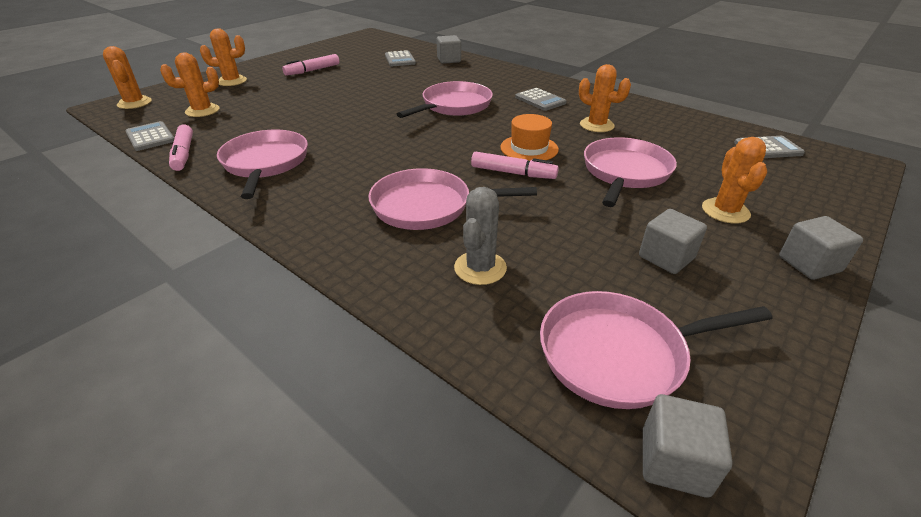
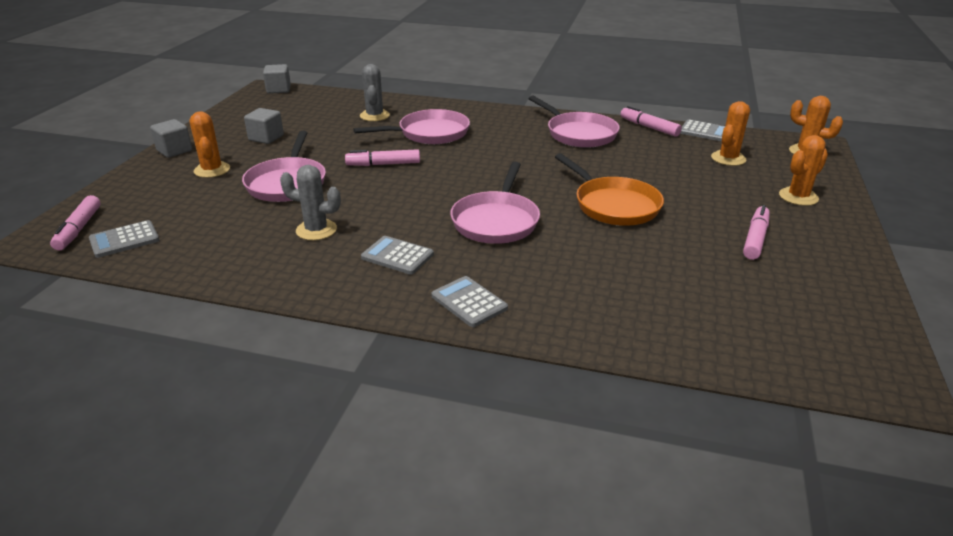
camera: 155 degrees right, 5 degrees down
grey calculator [385,50,416,66] -> grey calculator moved to [432,276,508,327]
grey cube [437,35,461,64] -> none
orange hat [500,114,559,161] -> none
pink pan [540,291,773,409] -> none
orange cactus [579,64,631,132] -> grey cactus [280,165,341,240]
none -> pink marker [50,195,101,251]
none -> orange pan [555,153,664,226]

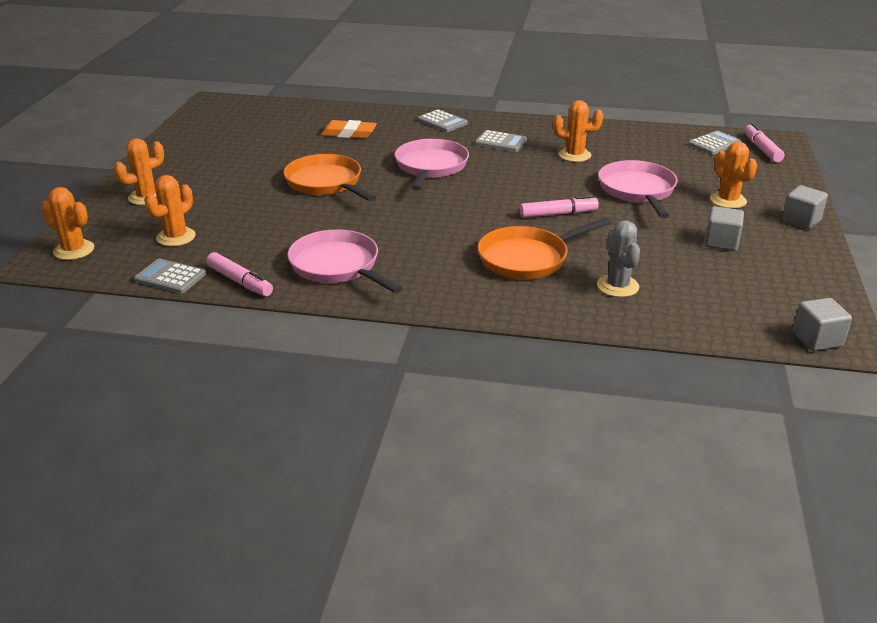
camera: 175 degrees right, 0 degrees up
grey cactus [280,165,341,240] -> orange cactus [553,100,603,162]
pink pan [353,109,470,144] -> orange pan [478,218,611,279]
pink marker [743,205,770,260] -> none
none -> orange eraser [321,120,377,138]

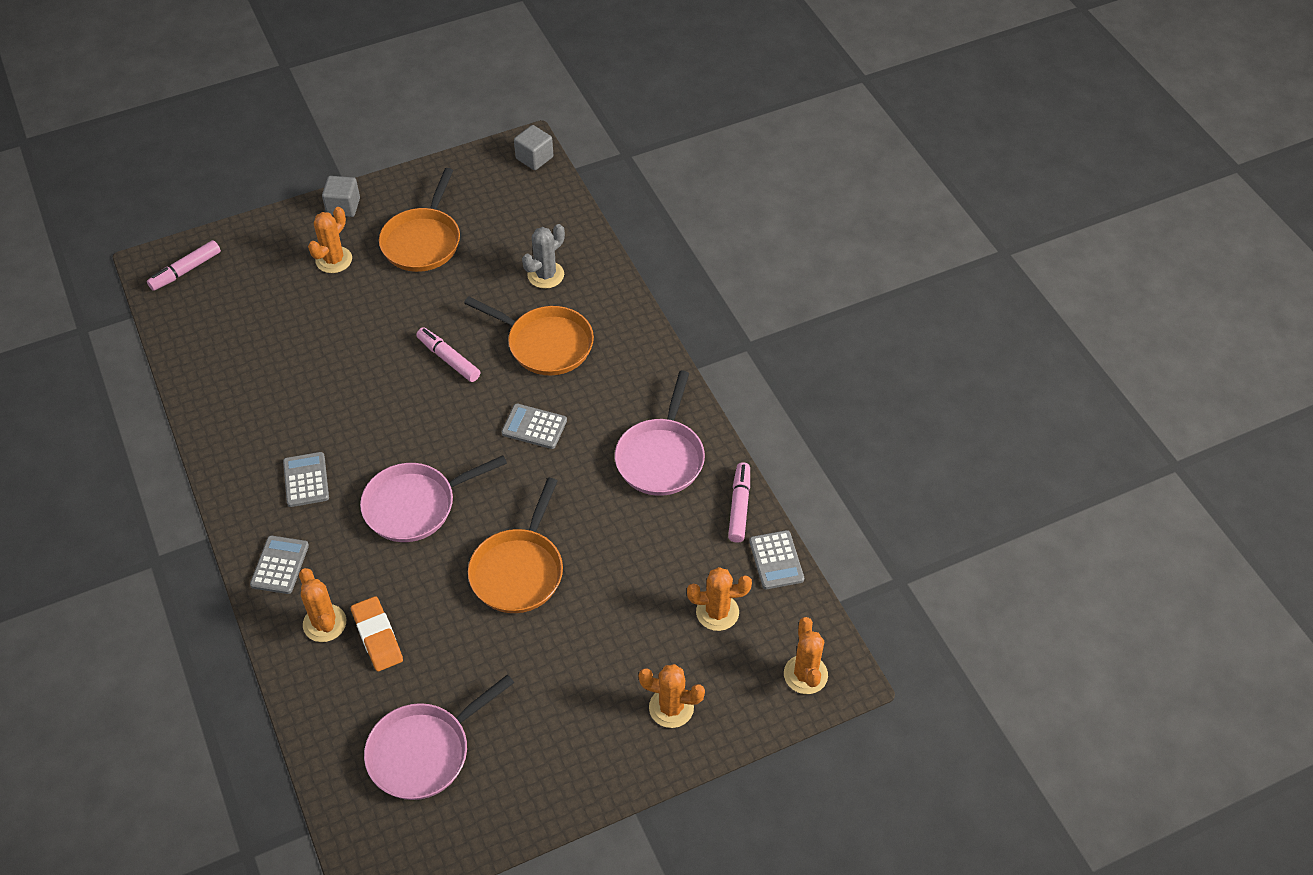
camera: 125 degrees left, 20 degrees up
orange cactus [553,100,603,162] -> orange cactus moved to [299,568,346,642]
pink pan [598,160,678,218] -> pink pan moved to [364,675,514,800]
grey calculator [688,131,741,155] -> grey calculator moved to [502,404,567,449]
grey cube [705,206,744,251] -> orange pan [379,168,460,272]

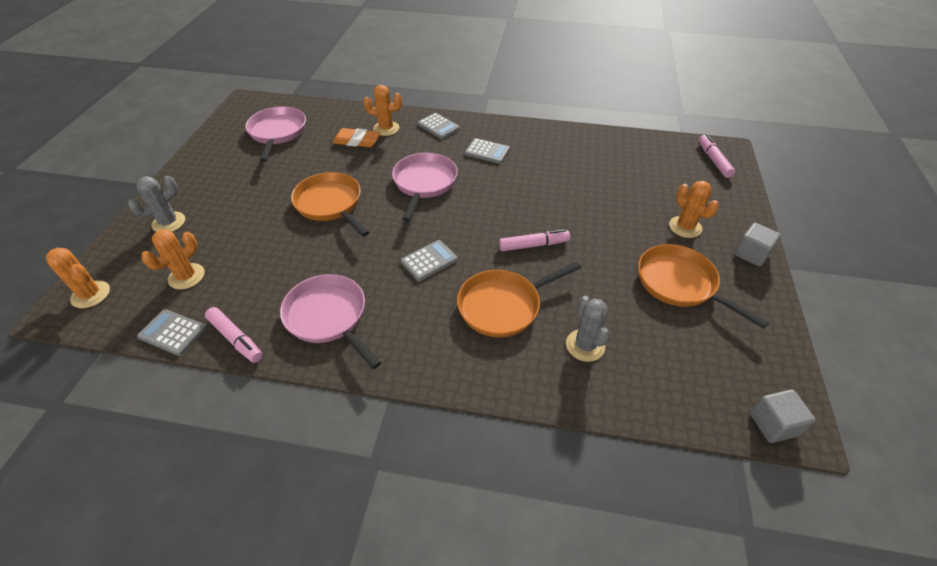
camera: 125 degrees right, 5 degrees down
orange cactus [639,664,705,728] -> grey cactus [128,176,185,232]

